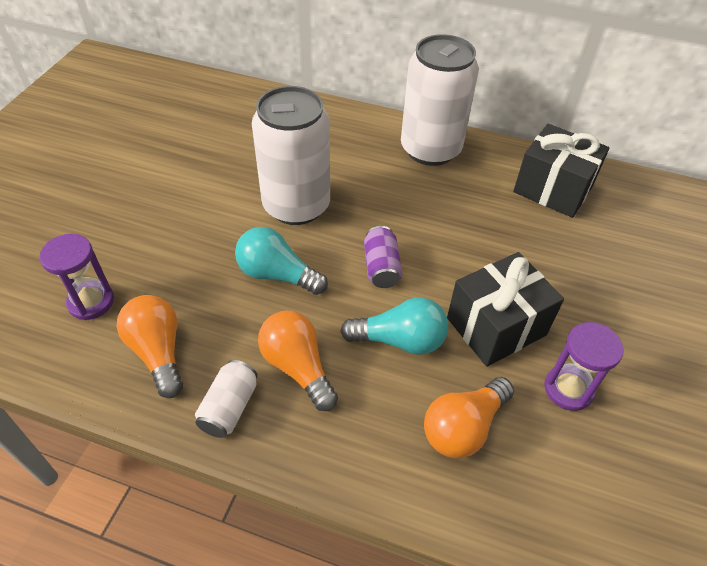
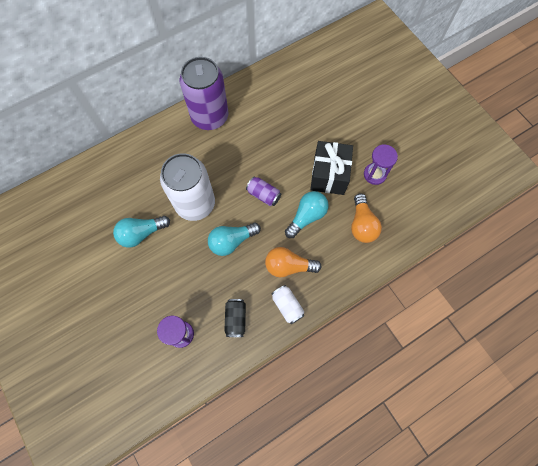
camera: 50 degrees left, 20 degrees up
orange light bulb [117,295,183,398] -> black can [224,299,246,337]
white can [401,34,479,166] -> purple can [180,57,228,130]
black gift [513,124,609,218] -> none
none -> turquoise light bulb [113,216,170,248]

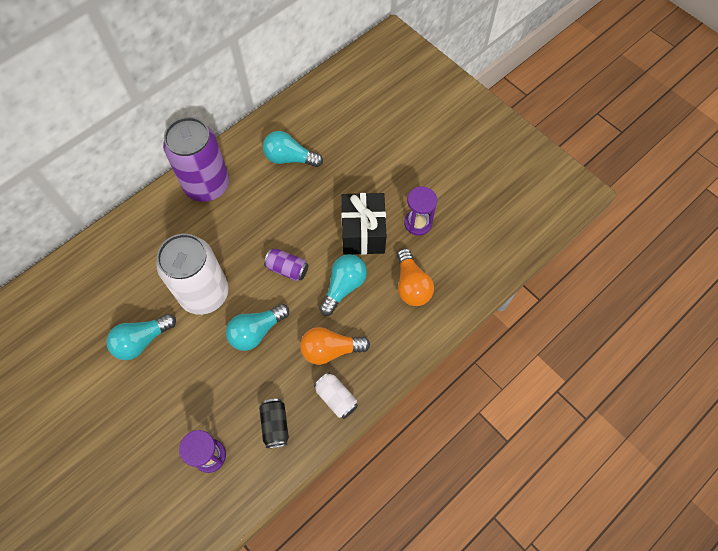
camera: 10 degrees left, 5 degrees down
none -> turquoise light bulb [263,131,323,167]

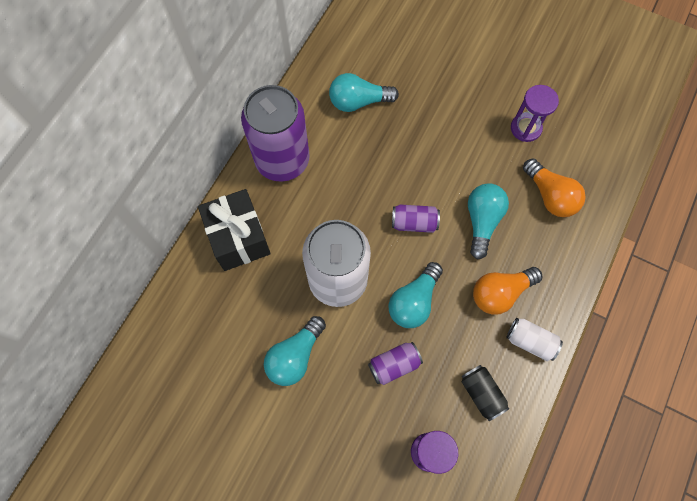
camera: 20 degrees left, 5 degrees up
black gift [341,193,386,255] -> black gift moved to [198,189,271,271]
none -> purple can [368,342,423,385]

